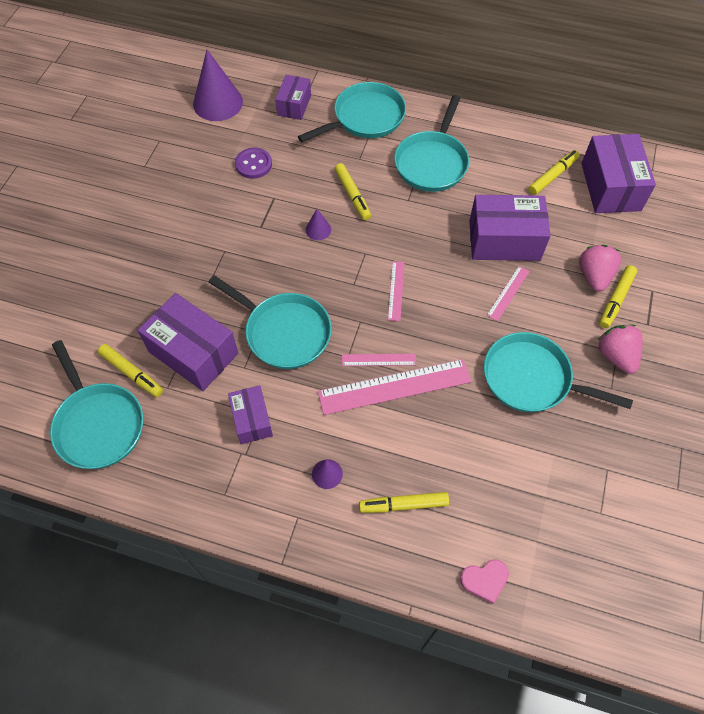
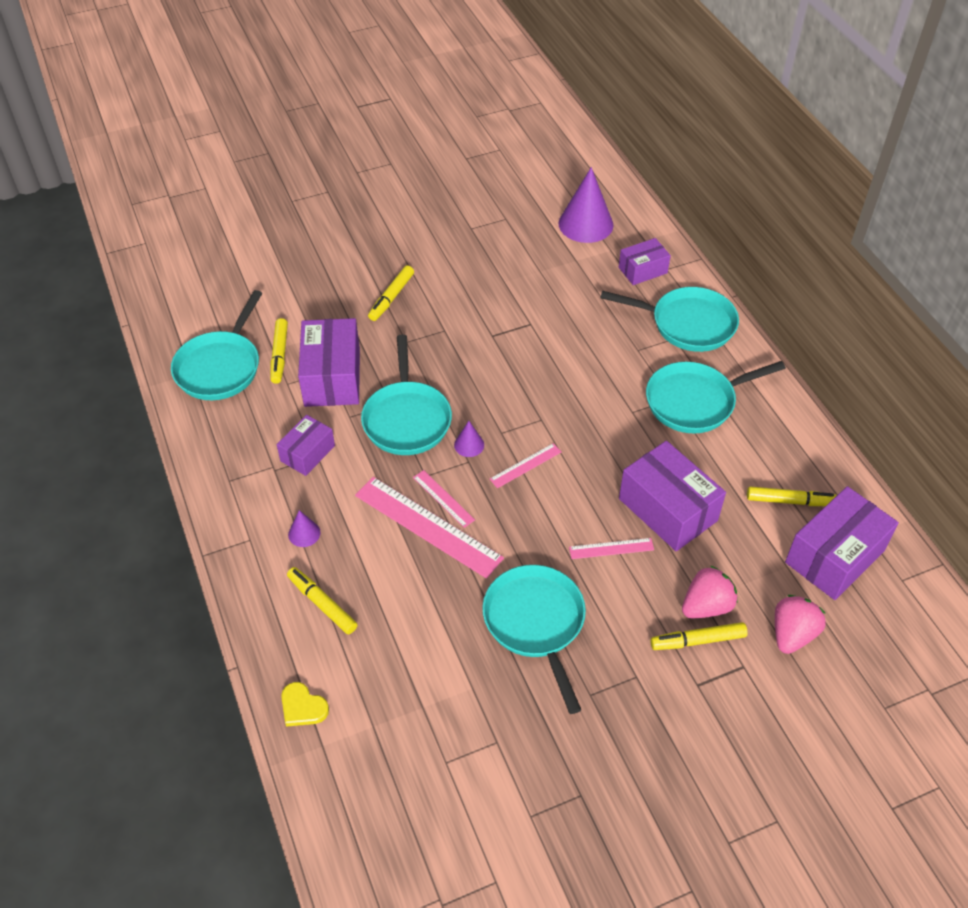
camera: 50 degrees right, 10 degrees down
purple button [235,148,272,179] -> none
purple cone [305,209,331,240] -> purple cone moved to [454,421,484,457]
yellow marker [334,163,371,220] -> yellow marker moved to [368,265,414,321]
pink heart [460,559,509,604] -> yellow heart [281,682,329,727]
pink strawberry [598,325,643,374] -> pink strawberry moved to [775,595,826,654]

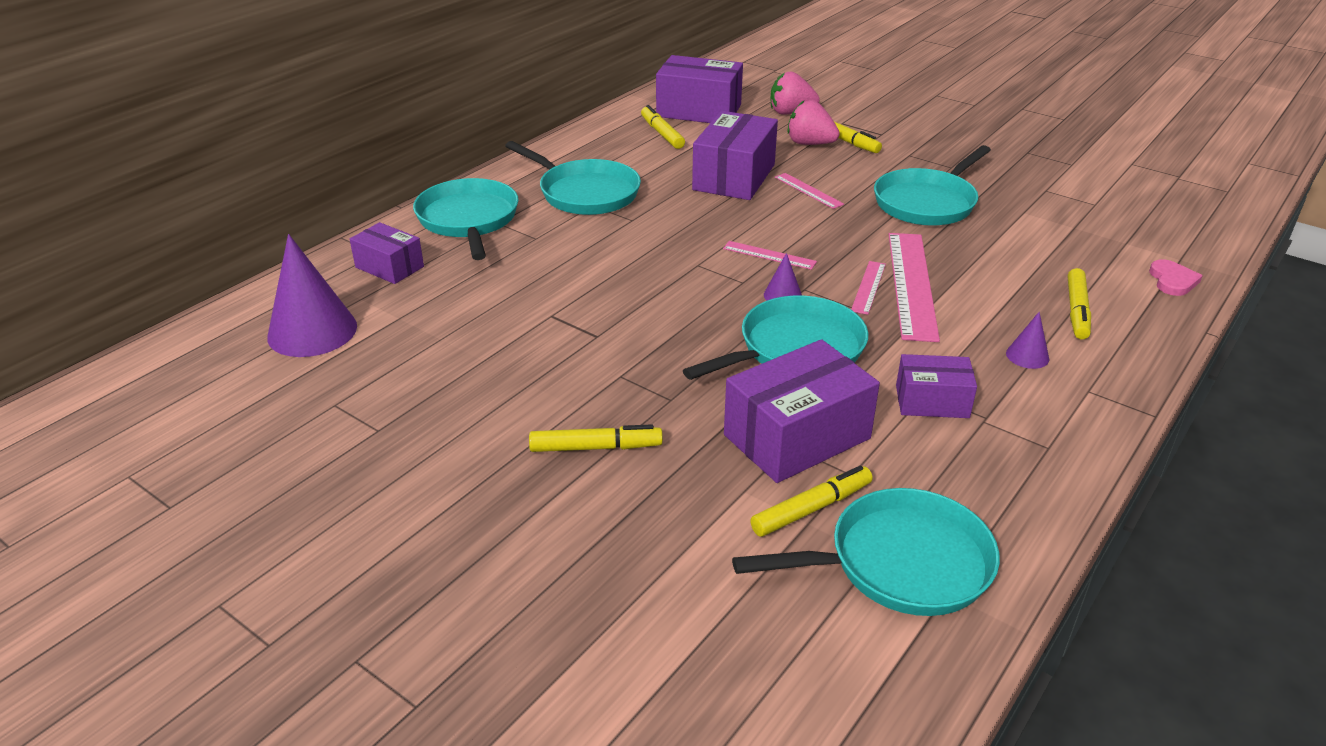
camera: 120 degrees left, 15 degrees down
yellow heart [281,682,329,727] -> pink heart [1149,259,1202,296]

